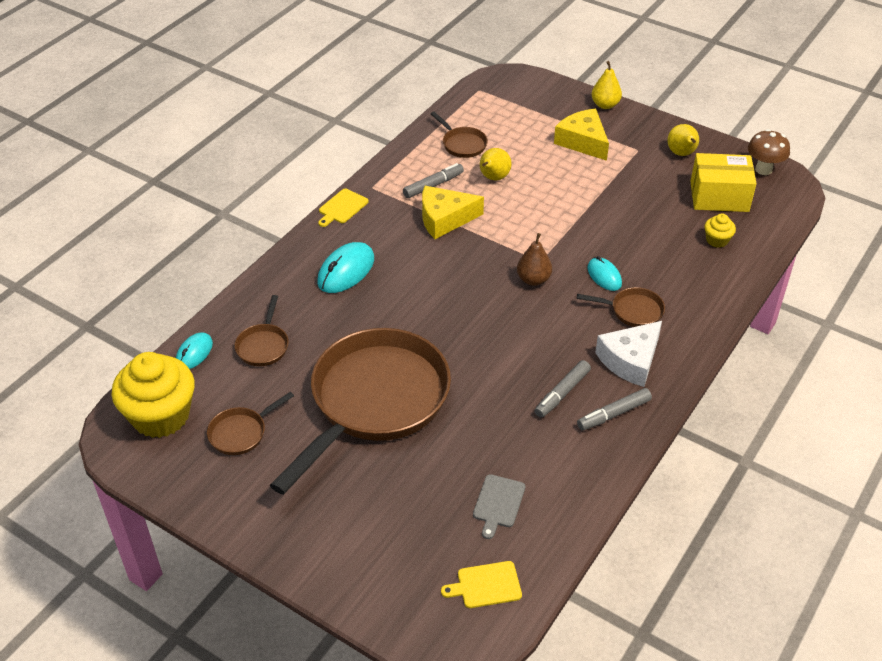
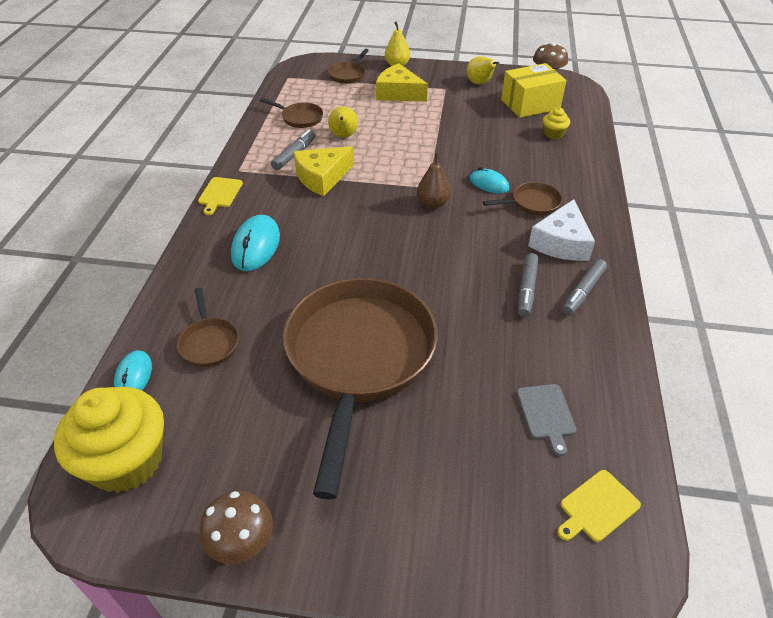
camera: 25 degrees left, 0 degrees up
brown pan [207,392,294,455] -> brown pan moved to [328,49,369,84]
none -> brown mushroom [199,491,273,564]

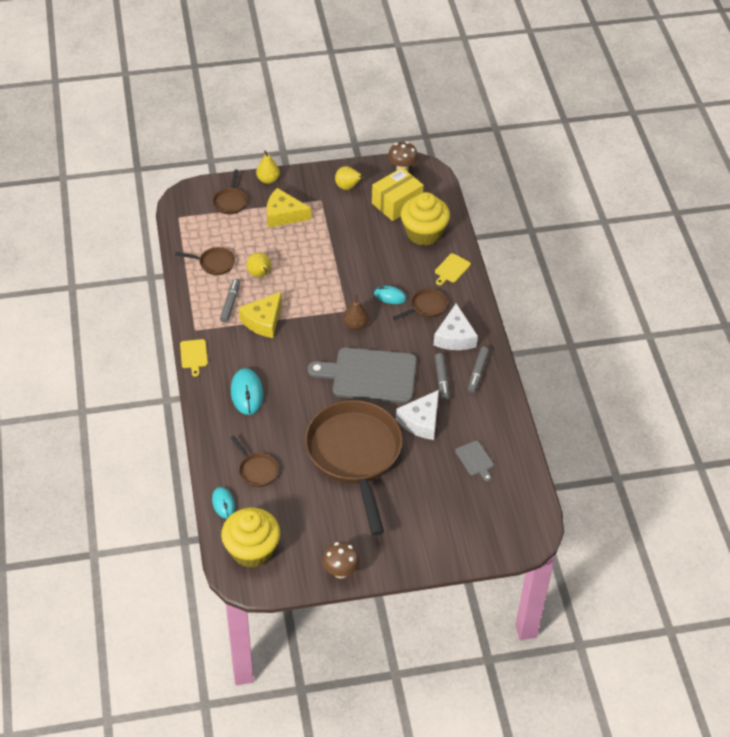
camera: 20 degrees left, 5 degrees up
yellow cupcake [543,107,570,139] -> yellow cupcake [400,192,450,246], size x2.25
yellow cutting board [557,470,641,542] -> yellow cutting board moved to [435,253,471,285]
none -> grey cutting board [308,347,417,403]
none -> white cheese [396,390,439,440]

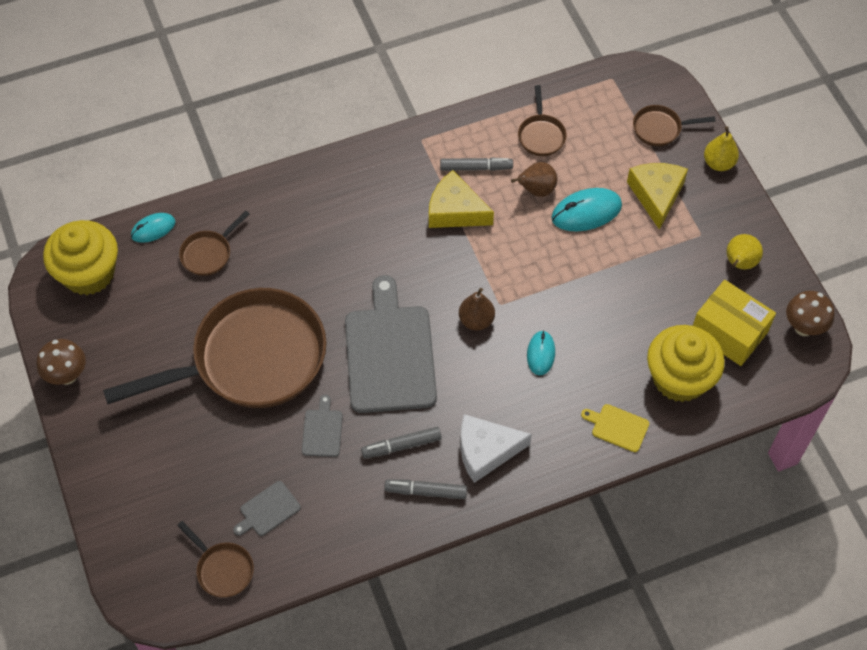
camera: 80 degrees right, 10 degrees up
yellow cutting board [180,339,208,377] -> none
turquoise mouse [231,368,263,415] -> turquoise mouse moved to [551,188,622,231]
yellow pear [246,253,271,277] -> brown pear [511,162,557,197]
brown pan [393,289,447,320] -> brown pan moved to [177,521,254,597]
white cheese [396,390,439,440] -> grey cutting board [302,395,343,457]

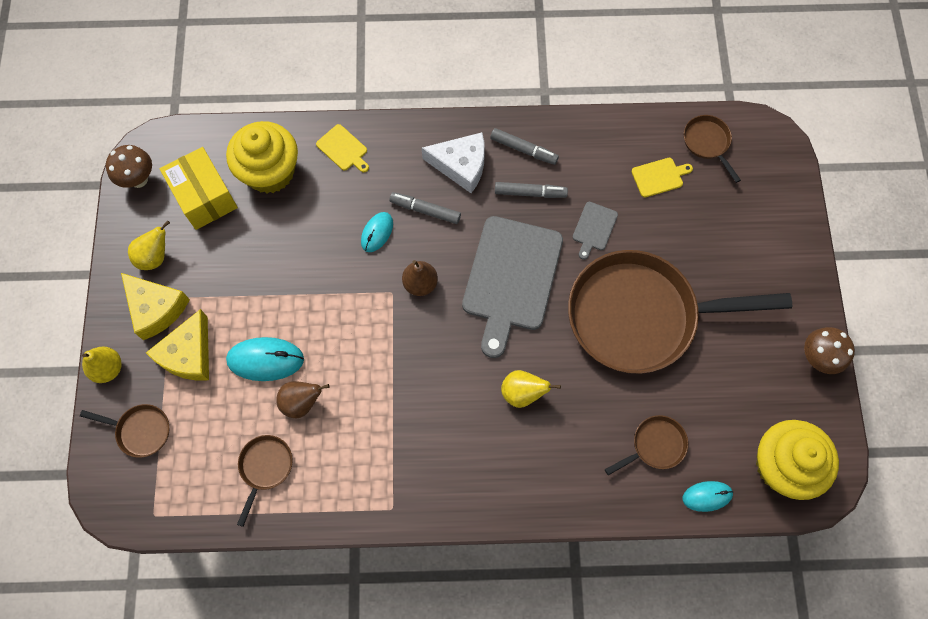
camera: 160 degrees left, 10 degrees up
grey cutting board [233,481,301,536] -> yellow cutting board [631,158,693,197]
yellow cheese [429,170,494,228] -> yellow cheese moved to [121,273,190,340]
grey marker [440,157,513,171] -> grey marker moved to [390,192,461,224]
none -> yellow pear [501,370,561,408]

